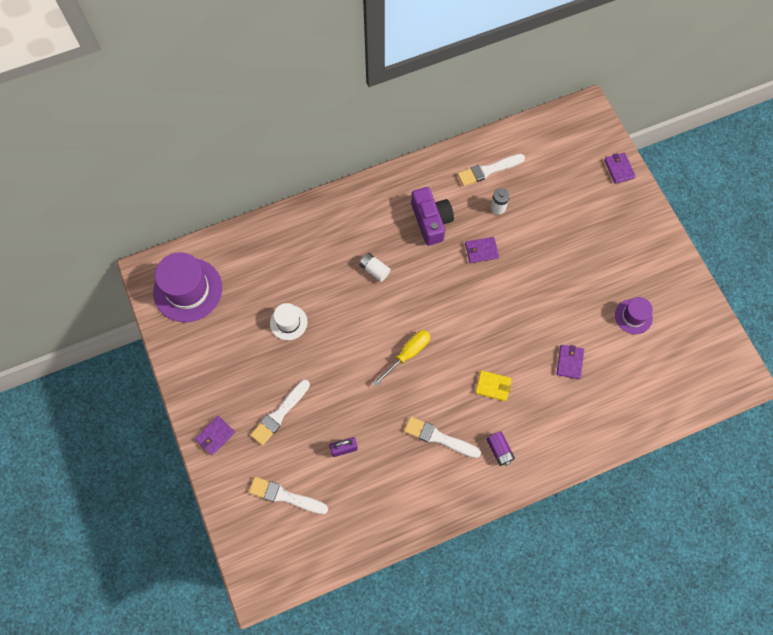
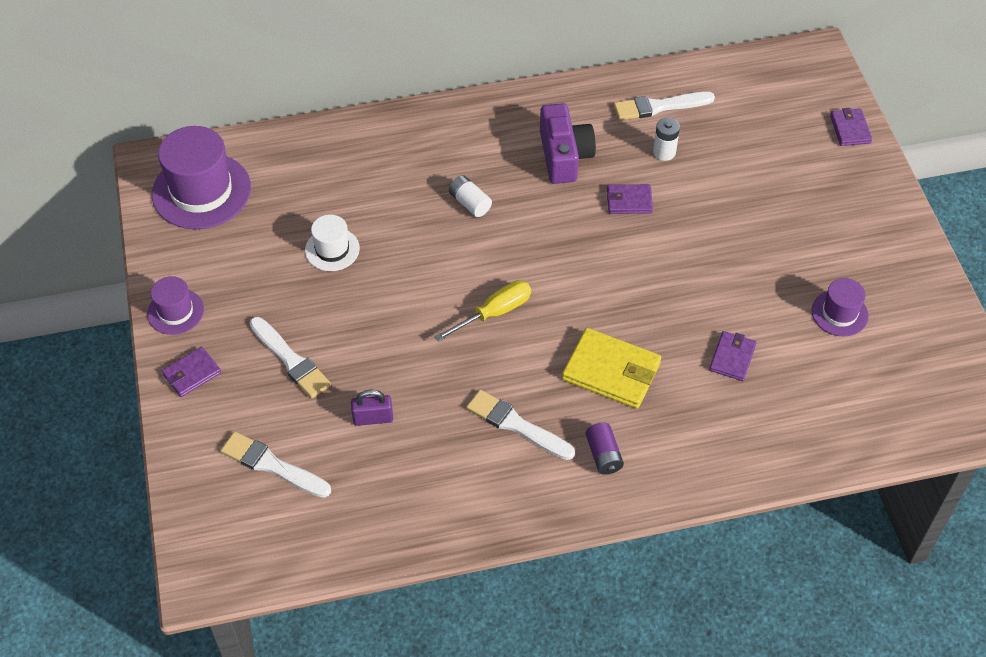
camera: 10 degrees right, 15 degrees down
white brush [250,380,310,445] -> white brush turned 90 degrees counterclockwise [249,317,331,398]
yellow wallet [475,370,512,401] -> yellow wallet [562,328,661,409], size x1.73
none -> purple hat [147,276,204,335]

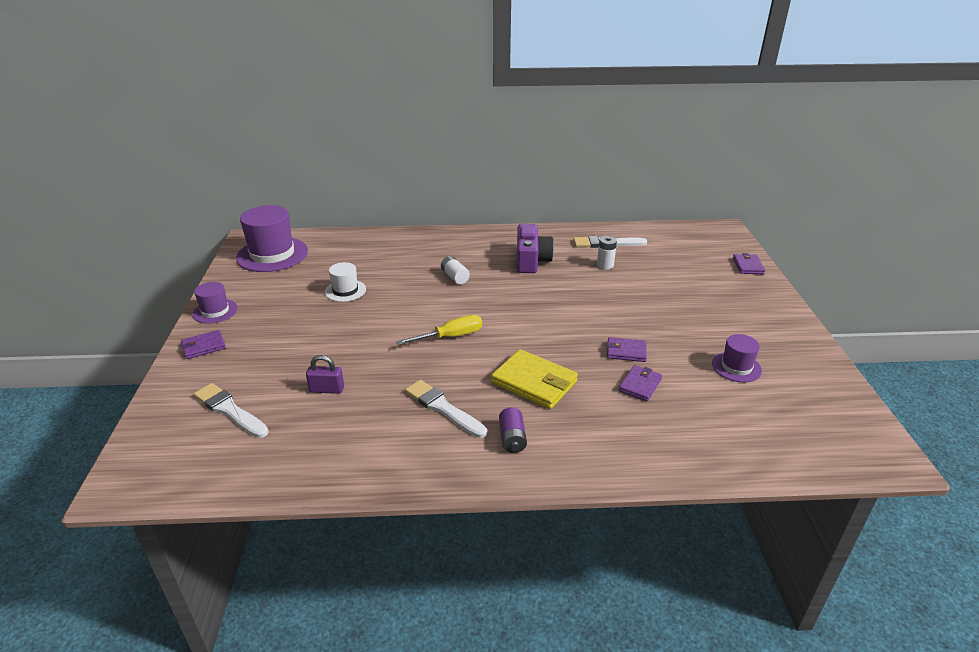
camera: 10 degrees right, 20 degrees down
white brush [249,317,331,398] -> none
purple wallet [607,184,653,214] -> purple wallet moved to [607,337,647,362]

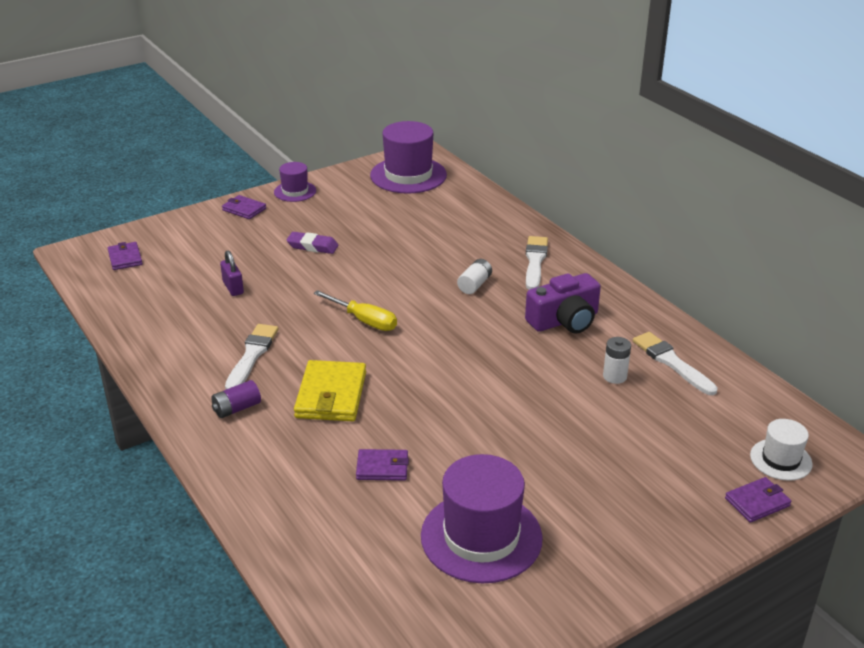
camera: 60 degrees right, 0 degrees up
white brush [194,383,269,438] -> white brush moved to [526,236,548,290]
white hat [325,262,366,302] -> white hat moved to [750,419,813,481]
purple wallet [607,337,647,362] -> purple wallet moved to [108,242,143,270]
purple hat [712,334,762,382] -> purple hat [421,454,543,583], size x1.86
none -> purple eraser [287,232,339,254]

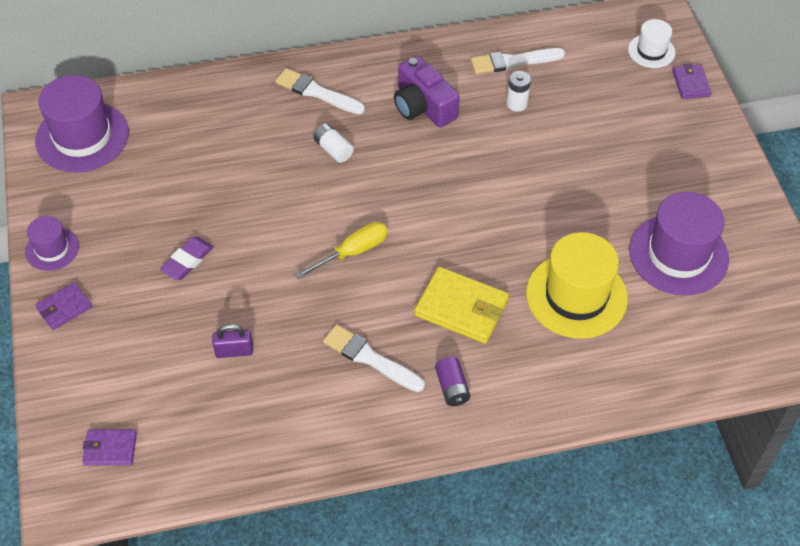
camera: 70 degrees left, 20 degrees up
purple wallet [356,449,409,481] -> yellow hat [526,232,628,339]
purple camera [525,273,601,334] -> purple camera turned 150 degrees clockwise [394,55,460,128]

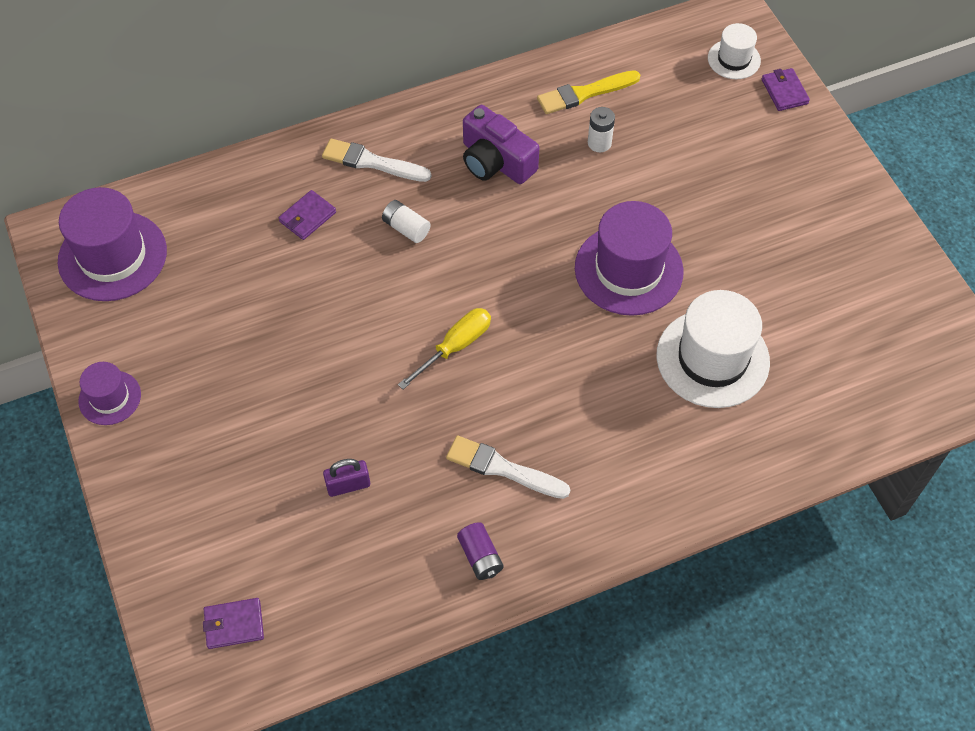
camera: 10 degrees left, 5 degrees up
purple wallet [35,282,92,330] -> purple wallet moved to [278,190,336,240]
purple eraser [160,237,214,280] -> none
yellow wallet [415,267,509,344] -> none
purple battery [435,357,470,406] -> purple battery moved to [457,522,503,580]
white brush [471,48,565,74] -> yellow brush [537,70,640,114]
yellow hat [526,232,628,339] -> white hat [656,290,770,408]
purple hat [629,192,729,296] -> purple hat moved to [575,201,684,316]

